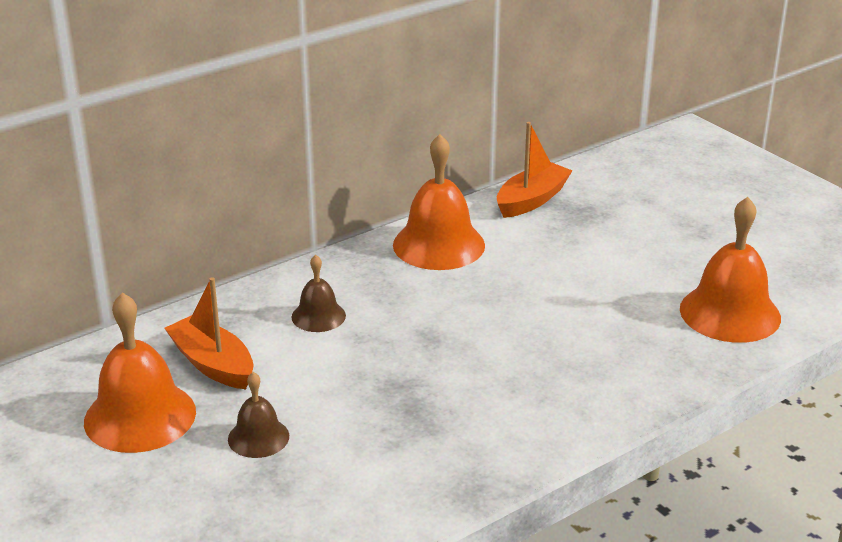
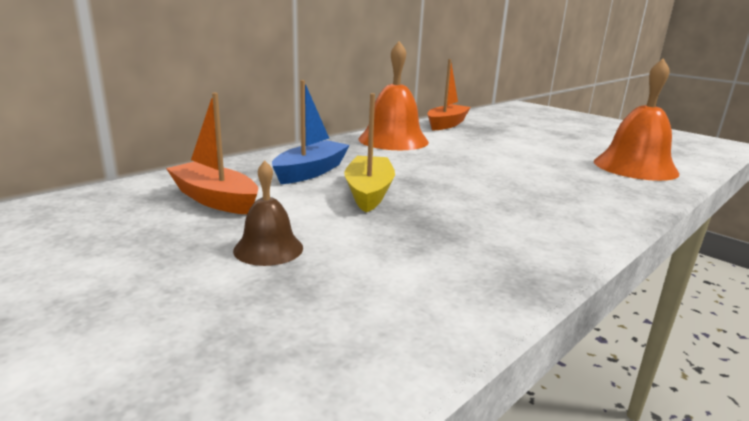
camera: 10 degrees left, 10 degrees down
orange bell [84,292,196,453] -> none
brown bell [291,255,346,332] -> blue boat [272,80,350,184]
none -> yellow boat [344,93,395,213]

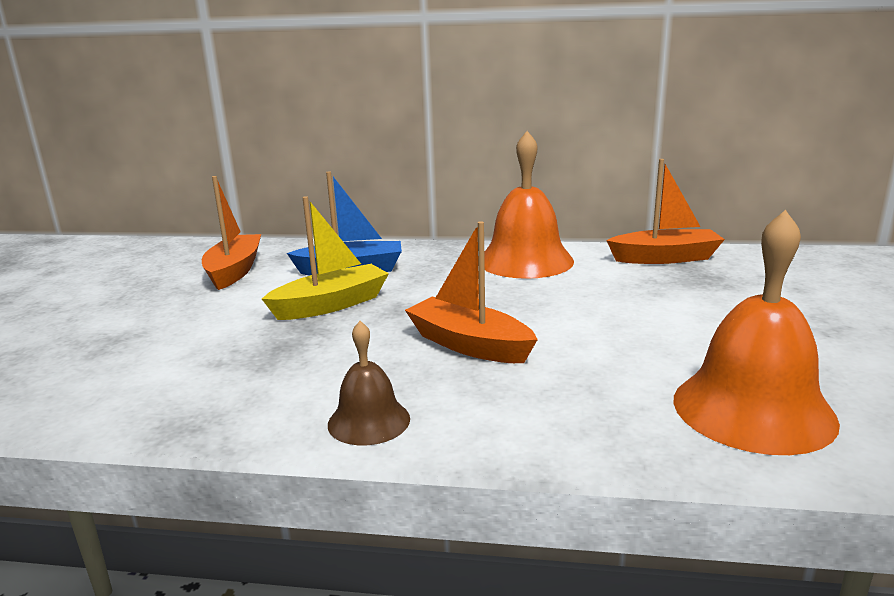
camera: 55 degrees right, 0 degrees up
brown bell [233,161,303,266] -> brown bell moved to [328,321,410,445]
none -> orange boat [405,221,538,363]

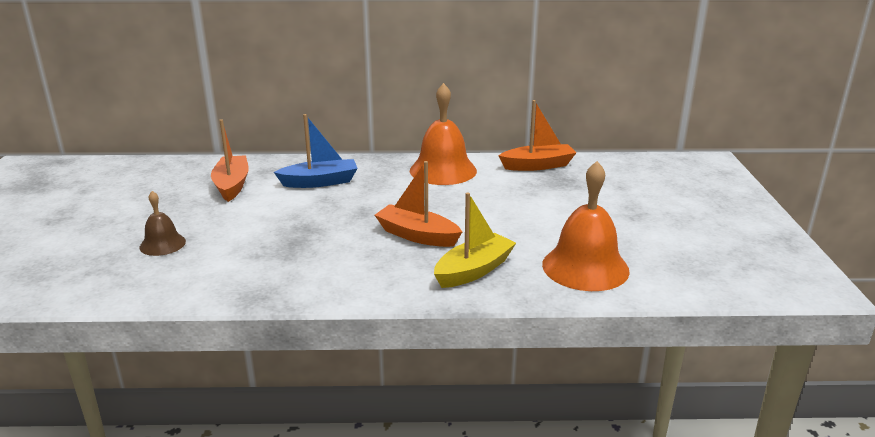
camera: 10 degrees left, 5 degrees up
yellow boat [262,196,389,320] -> yellow boat moved to [434,192,516,288]
brown bell [328,321,410,445] -> brown bell moved to [139,191,186,256]

